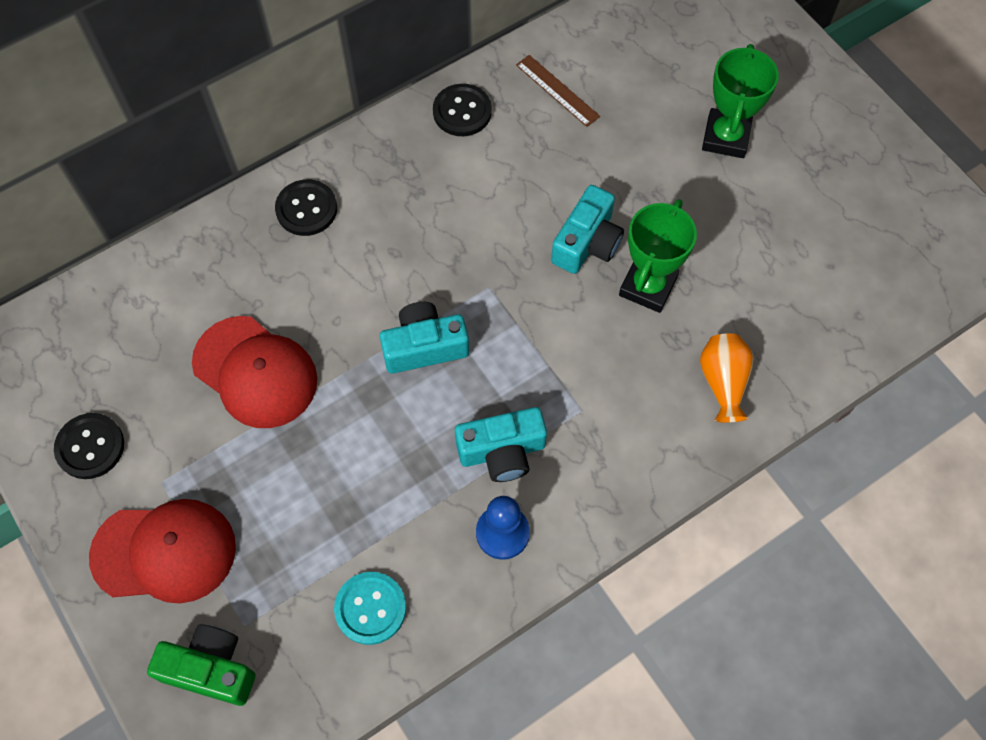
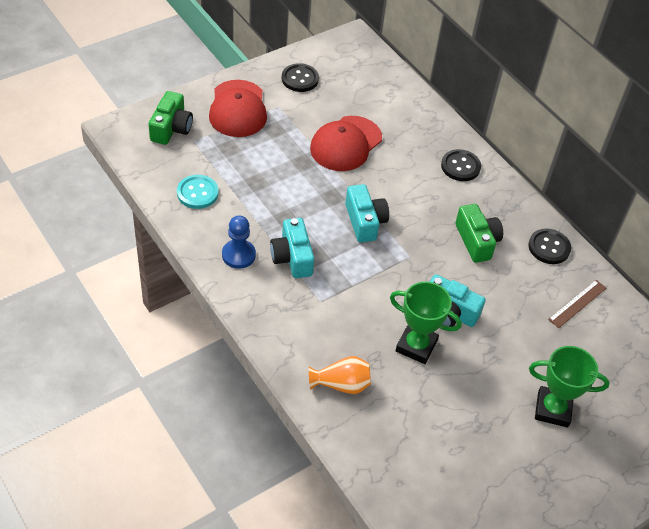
camera: 85 degrees right, 15 degrees down
none -> green camera [455,204,503,263]

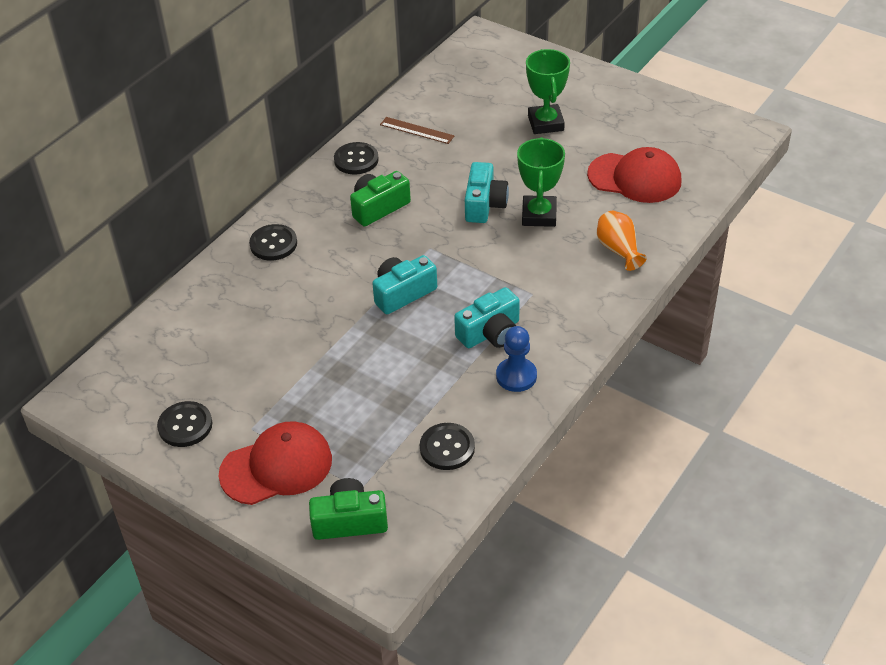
camera: 105 degrees left, 5 degrees down
turquoise button [177,175,219,209] -> black button [420,423,475,470]
red cap [310,116,382,171] -> red cap moved to [587,147,682,203]

